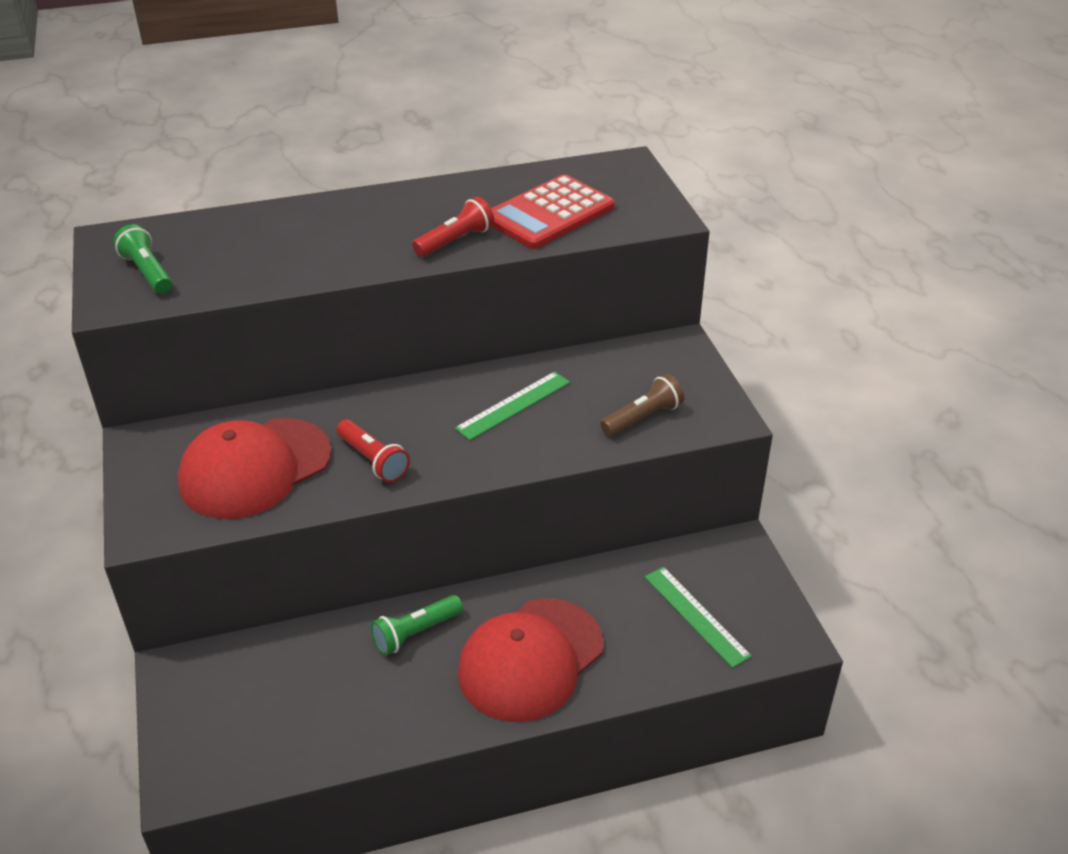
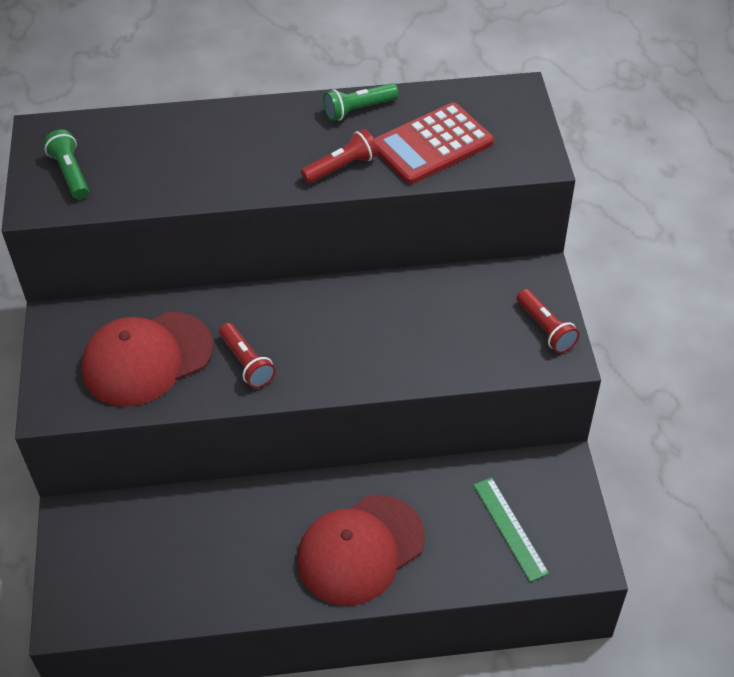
camera: 10 degrees right, 10 degrees up
green flashlight [370,595,463,655] -> green flashlight moved to [323,83,399,121]
green ruler [455,371,570,440] -> none
brown flashlight [600,374,684,436] -> none
none -> red flashlight [517,289,579,353]

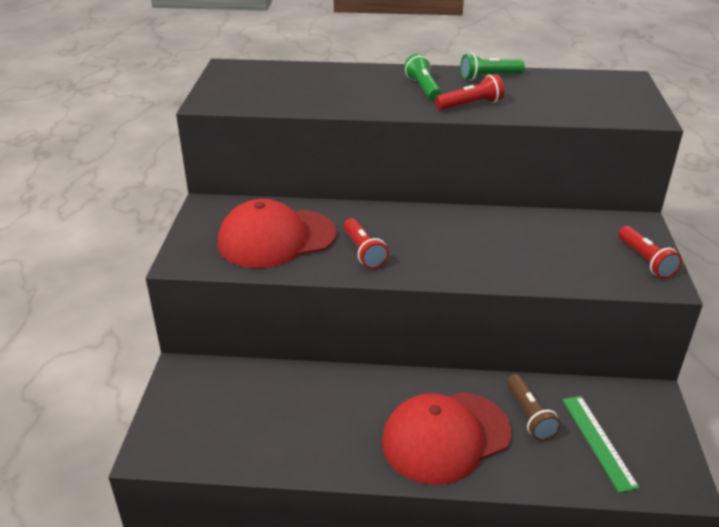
camera: 10 degrees right, 15 degrees down
green flashlight [44,130,89,200] -> green flashlight moved to [404,54,442,101]
red calculator [374,102,494,184] -> none
none -> brown flashlight [507,374,561,441]

